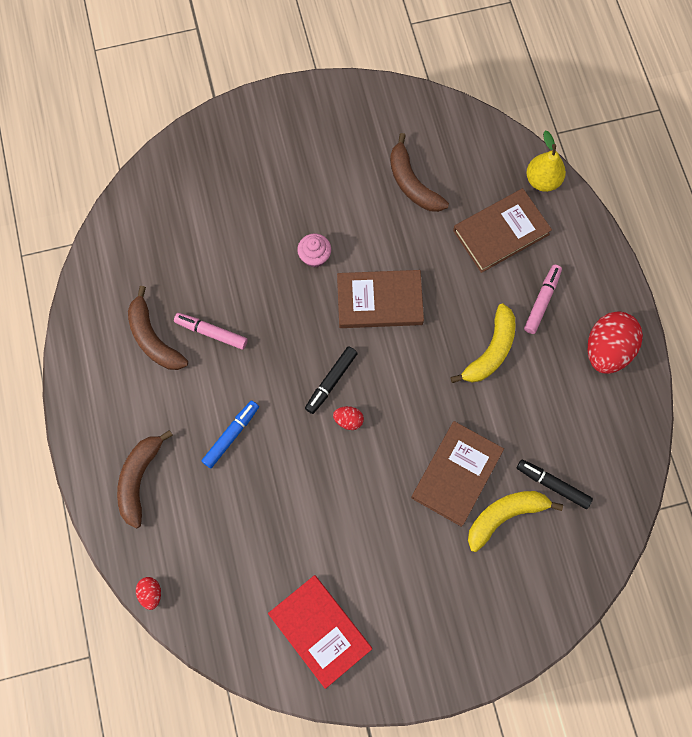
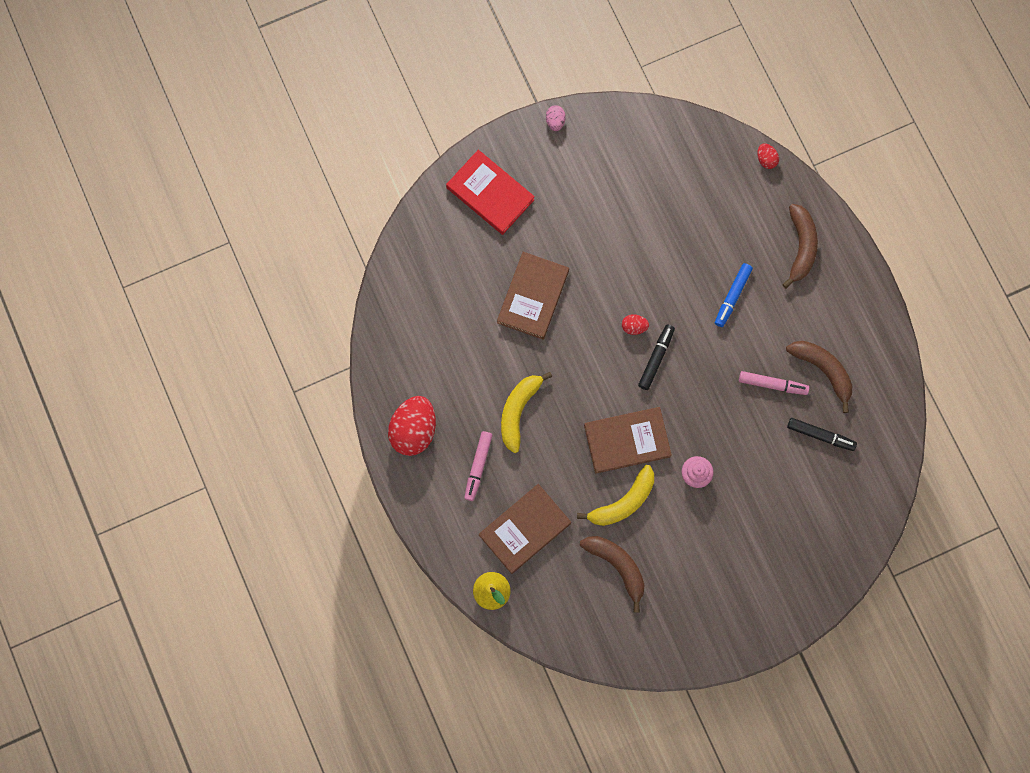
camera: 170 degrees right, 5 degrees up
red book [268,575,372,689] -> red book moved to [446,150,535,235]
yellow banana [468,491,563,552] -> yellow banana moved to [577,465,654,526]
black marker [517,459,593,509] -> black marker moved to [787,418,857,451]
none -> pink egg [546,105,566,131]

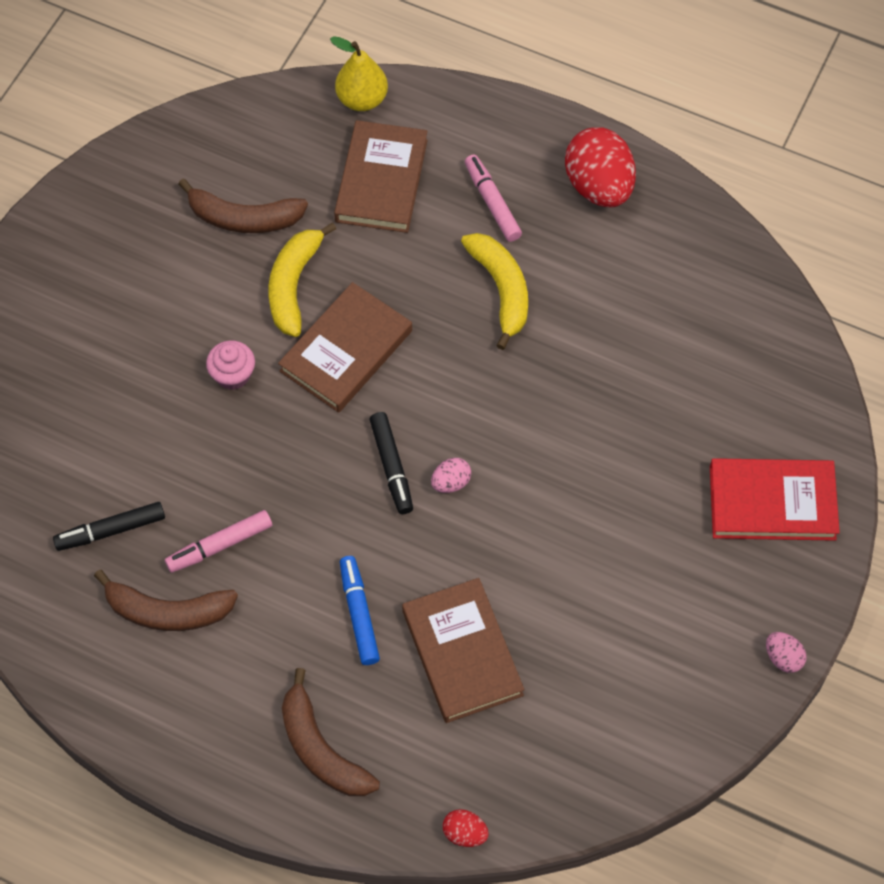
camera: 140 degrees right, 15 degrees down
brown book [497,252,569,340] -> brown book moved to [402,578,524,723]
red egg [622,314,649,335] -> pink egg [431,458,471,493]

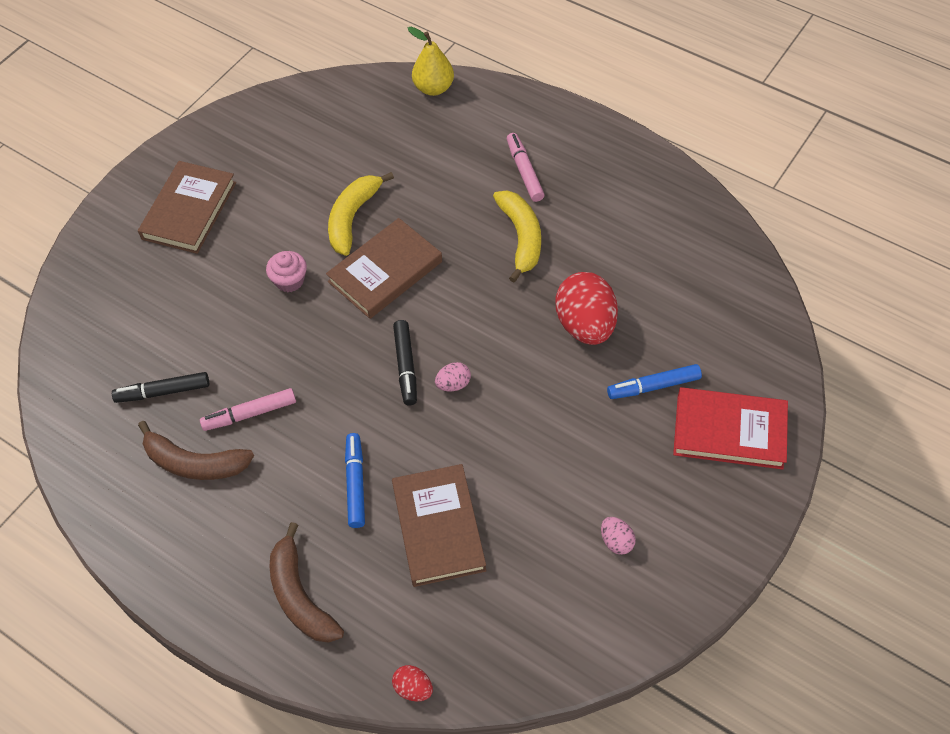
camera: 10 degrees right, 5 degrees down
brown banana [179,178,308,233] -> none
brown book [334,120,428,233] -> brown book moved to [138,161,236,254]
red egg [565,127,636,207] -> red egg moved to [556,272,618,345]
pink egg [766,632,806,673] -> pink egg moved to [601,517,636,555]
none -> blue marker [607,364,702,399]

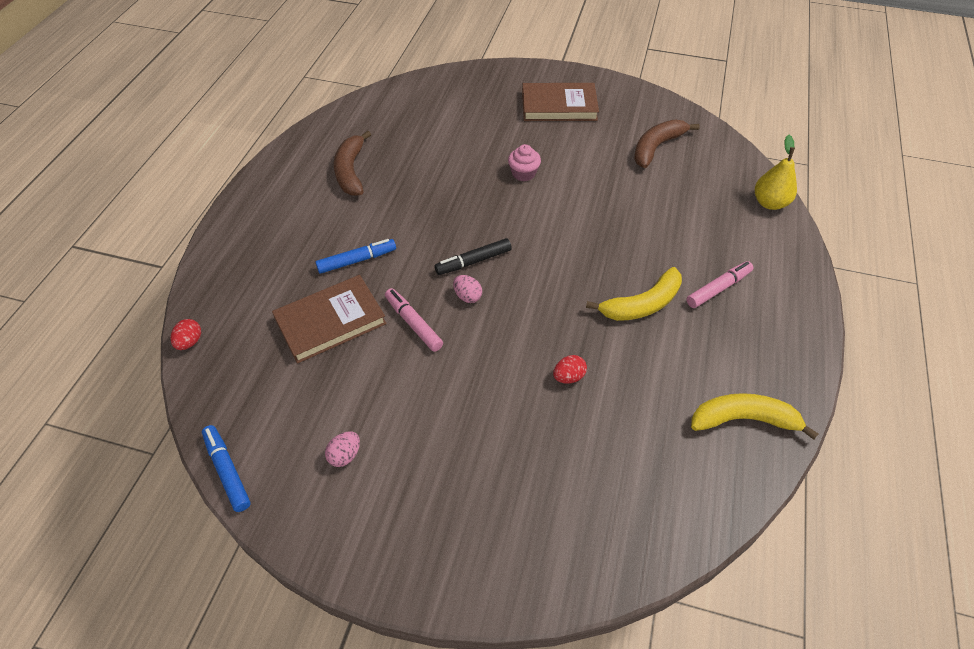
camera: 70 degrees right, 5 degrees down
black marker [112,372,209,403] -> none
pink marker [200,388,296,431] -> pink marker moved to [385,288,443,352]
brown banana [270,522,344,643] -> brown banana moved to [634,120,700,168]
brown book [326,218,442,319] -> none
yellow banana [328,172,394,256] -> yellow banana moved to [691,393,819,440]
red egg [556,272,618,345] -> red egg [553,355,587,384], size x0.46
blue marker [607,364,702,399] -> blue marker moved to [202,425,251,512]
red book [673,387,788,469] -> none

